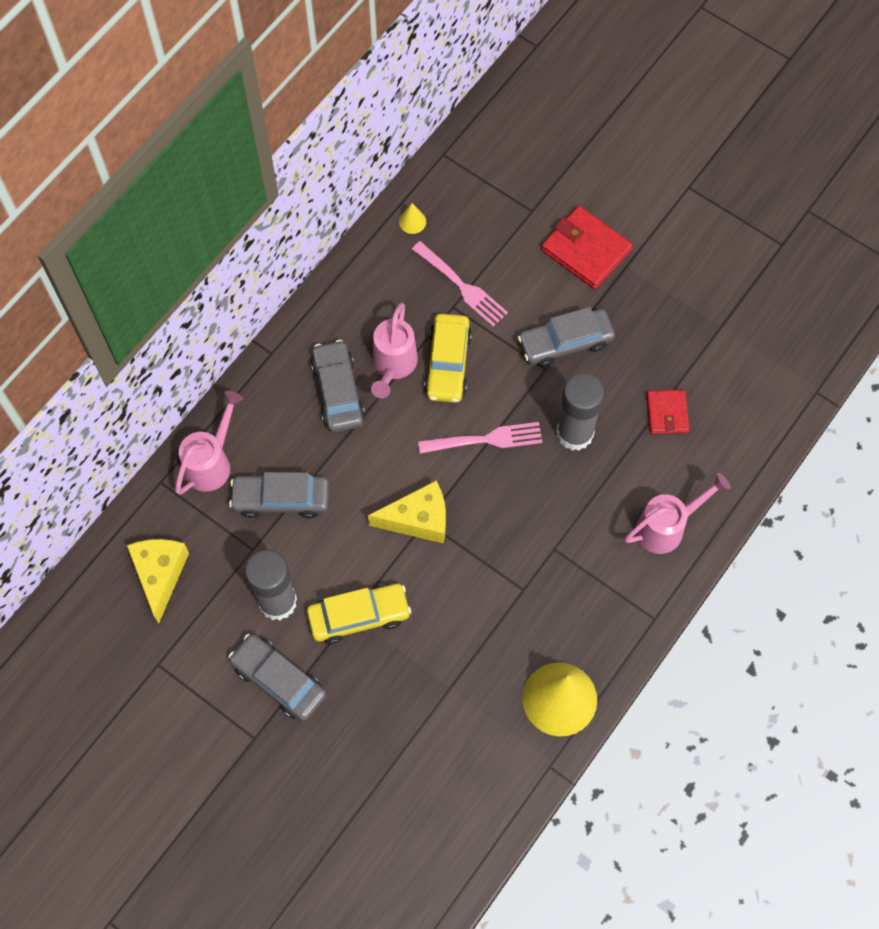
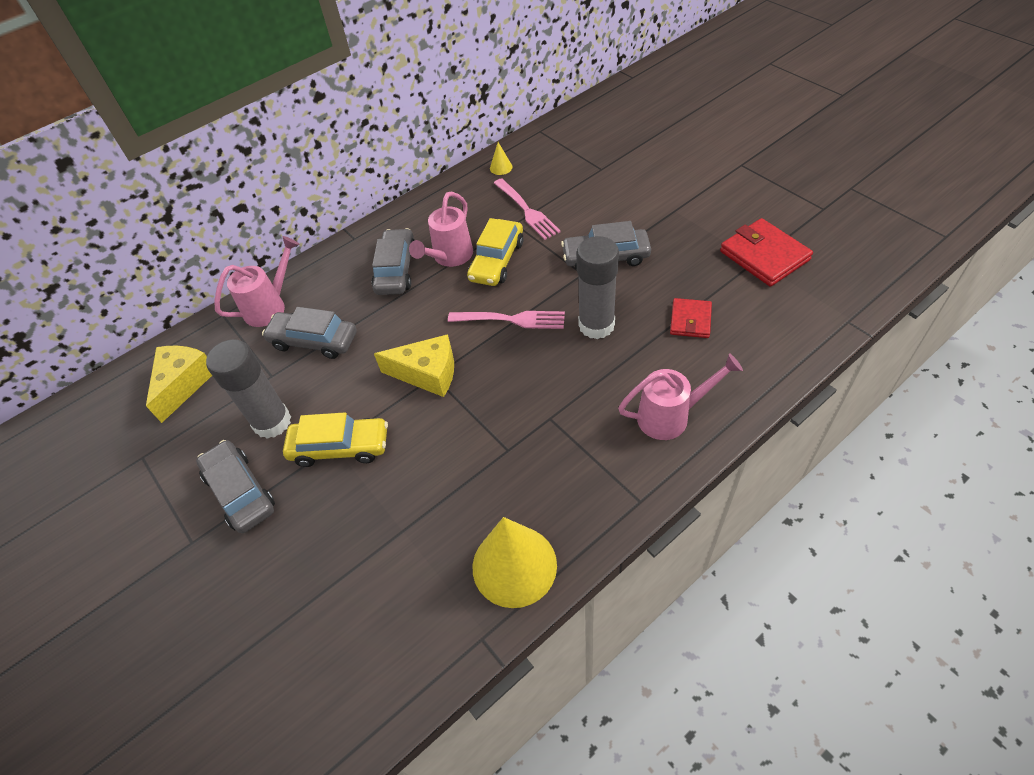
camera: 20 degrees right, 15 degrees down
red wallet [541,206,633,289] -> red wallet moved to [720,218,813,287]

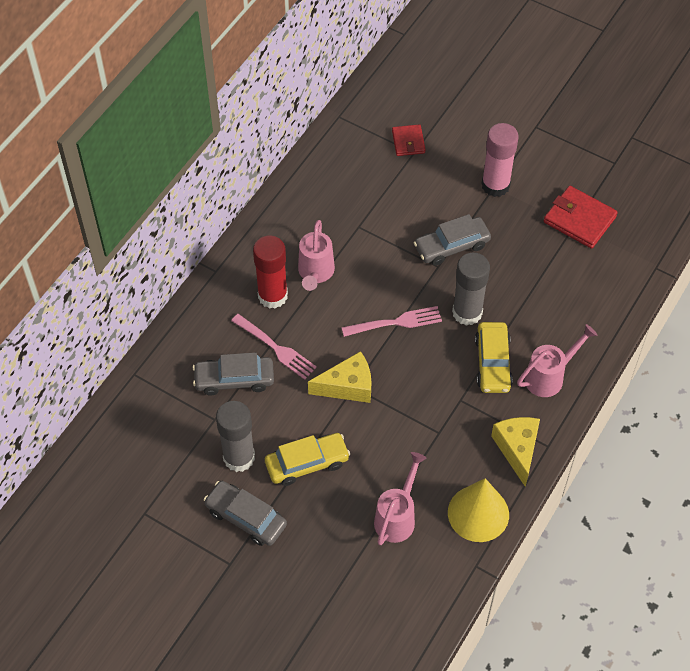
camera: 25 degrees left, 5 degrees up
yellow cheese [146,346,212,423] -> yellow cheese moved to [491,417,540,487]
pink watering can [214,236,299,327] -> pink watering can moved to [374,452,427,545]
grey car [372,228,414,295] -> red glue stick [253,235,288,309]
yellow car [467,218,524,286] -> yellow car moved to [475,322,513,393]
yellow cone [490,142,512,175] -> none
pink fork [494,178,561,240] -> pink fork moved to [231,314,317,380]
red wallet [670,298,712,338] -> red wallet moved to [392,124,426,156]
none -> pink glue stick [482,123,519,197]

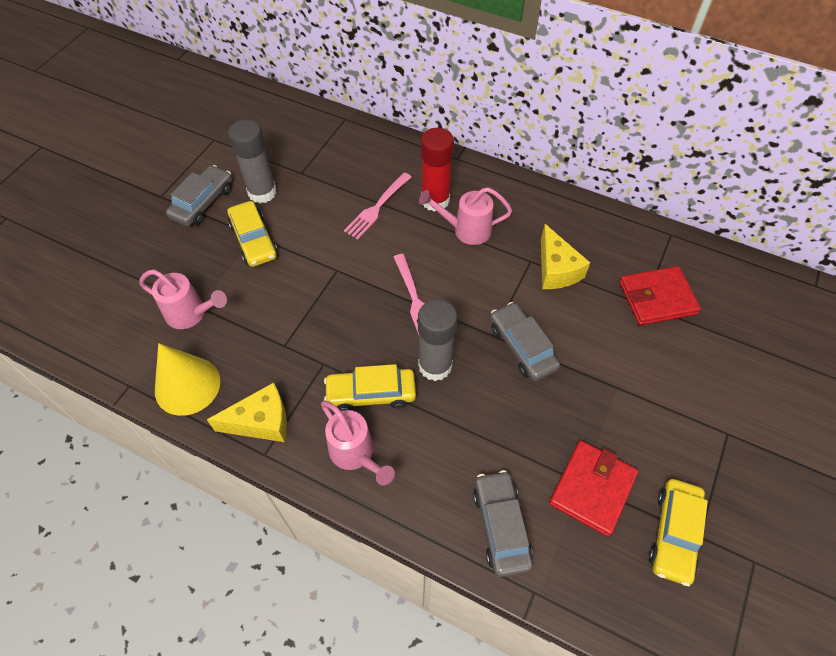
camera: 85 degrees right, 0 degrees up
grey car [193,352,274,395] -> grey car moved to [473,470,533,577]
yellow cheese [308,351,371,403] -> yellow cheese moved to [541,224,590,289]
red wallet [392,124,426,156] -> red wallet [619,266,701,325], size x1.64
pink glue stick [482,123,519,197] -> none
none -> yellow car [649,479,708,586]

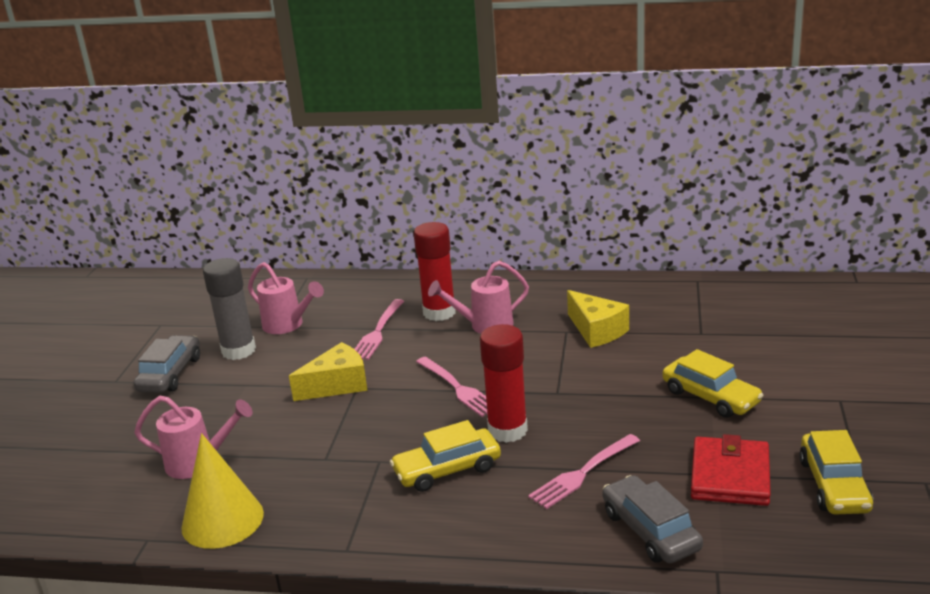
camera: 15 degrees left, 30 degrees down
yellow cheese [207,382,287,442] -> yellow cheese moved to [289,342,368,401]
yellow car [228,201,278,267] -> yellow car moved to [662,349,763,418]
pink watering can [321,401,395,485] -> pink watering can moved to [248,262,324,334]
grey glue stick [418,299,457,381] -> red glue stick [480,324,528,443]
grey car [490,302,560,381] -> none
red wallet [619,266,701,325] -> none
none -> pink fork [528,434,640,509]

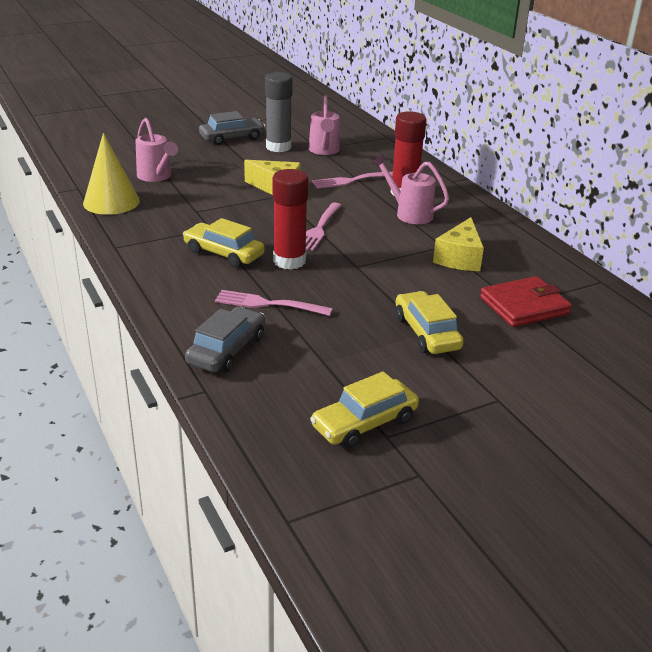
camera: 50 degrees right, 5 degrees up
yellow car [662,349,763,418] -> yellow car turned 150 degrees clockwise [396,291,464,354]
red wallet [691,434,771,506] -> red wallet moved to [480,276,572,327]

